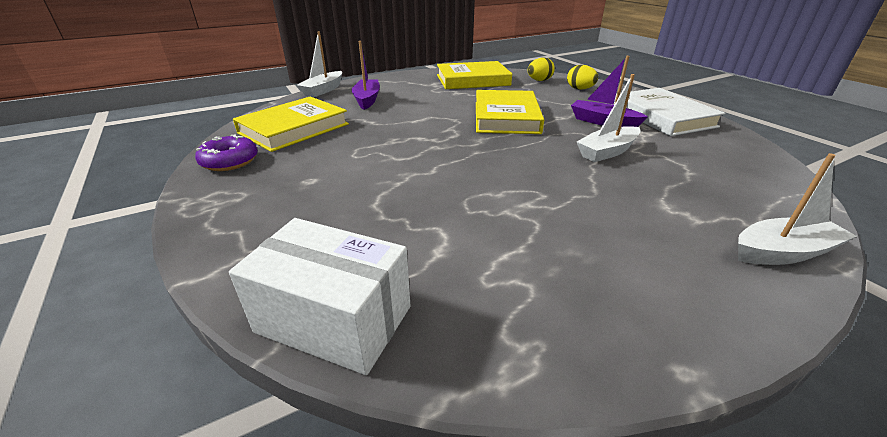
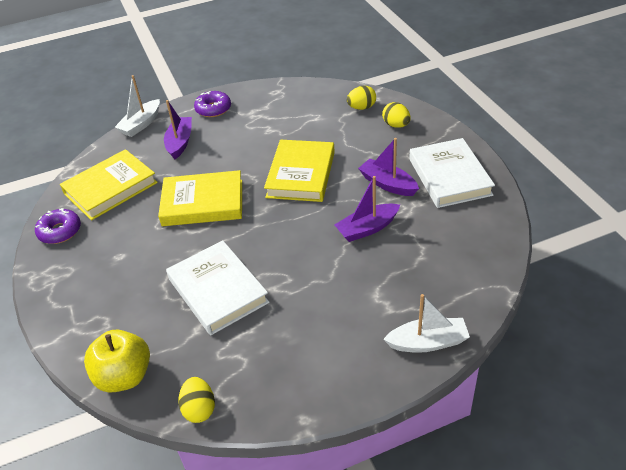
camera: 10 degrees right, 10 degrees up
white box [229,218,410,375] -> yellow apple [84,330,150,392]
yellow book [437,61,512,89] -> yellow book moved to [158,170,242,226]
white boat [577,74,641,162] -> purple boat [334,176,400,242]
none -> white book [166,240,269,335]
none -> yellow egg [178,377,215,423]
none -> purple donut [194,91,231,117]

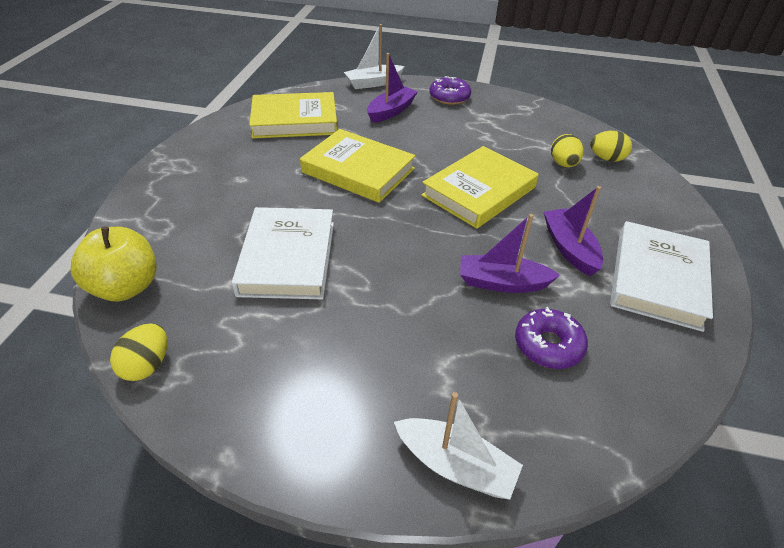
camera: 30 degrees right, 0 degrees up
purple donut [35,208,81,244] -> purple donut moved to [515,307,588,369]
yellow egg [382,102,410,128] -> yellow egg moved to [551,134,584,167]

